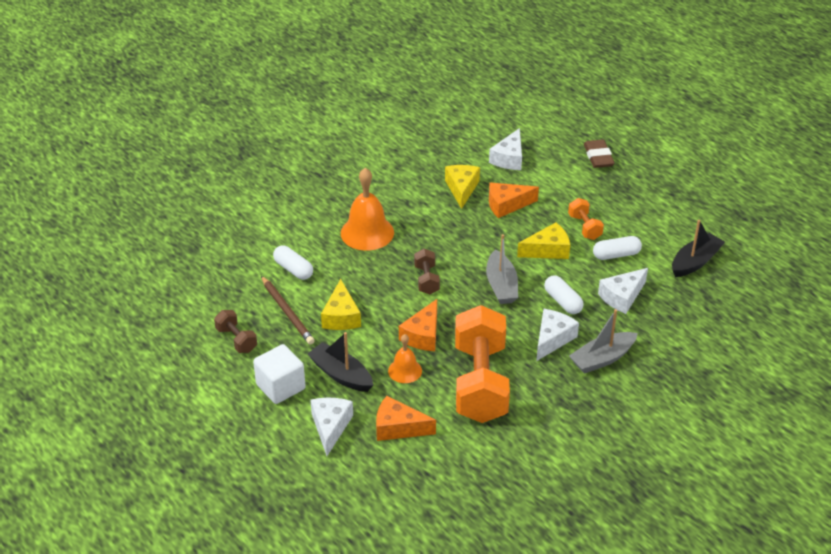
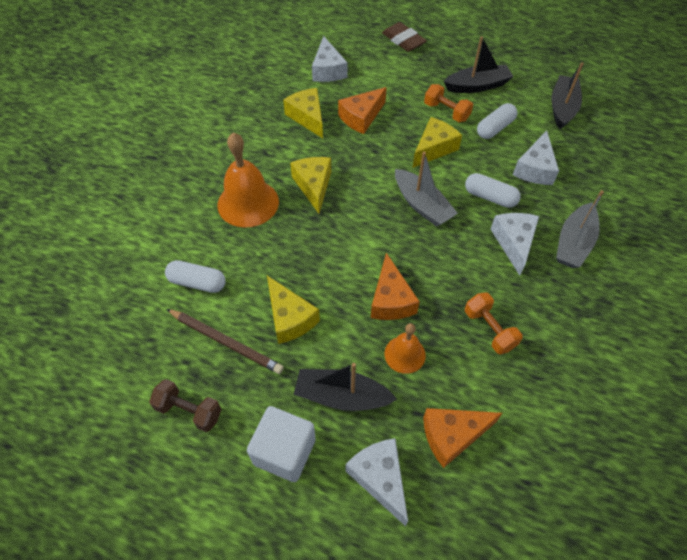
camera: 30 degrees left, 15 degrees up
brown dumbbell [414,249,440,294] -> none
orange dumbbell [455,305,510,423] -> orange dumbbell [465,293,523,354], size x0.44
none -> yellow cheese [290,157,331,214]
none -> black boat [444,36,514,93]

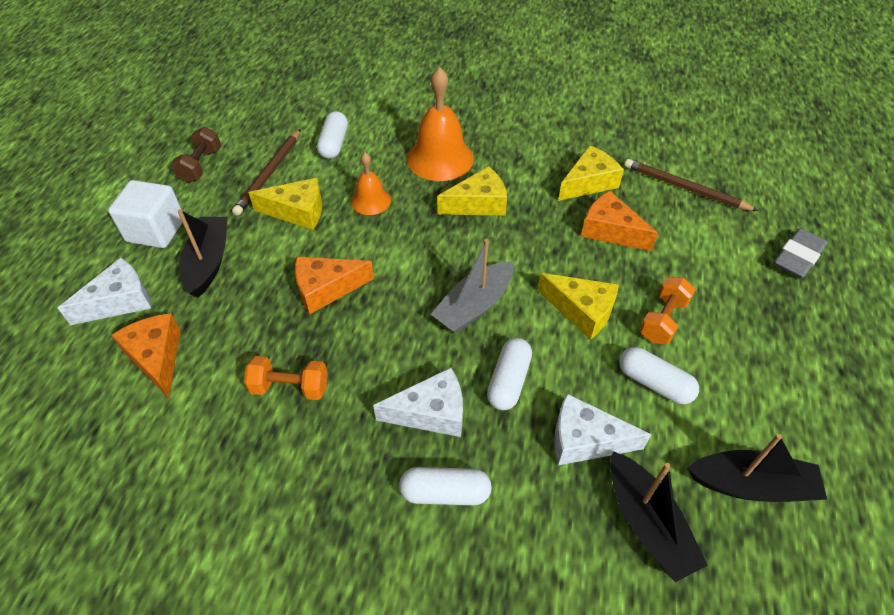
camera: 80 degrees right, 5 degrees down
yellow cheese [267,276,320,344] -> yellow cheese turned 135 degrees counterclockwise [248,178,322,230]
white cheese [312,36,348,82] -> brown pencil [624,159,758,211]
brown eraser [382,22,427,52] -> grey eraser [773,228,828,279]
orange bell [385,323,426,374] -> orange bell moved to [351,152,391,215]
black boat [444,36,514,93] -> black boat moved to [610,451,708,582]
orange dumbbell [465,293,523,354] -> orange dumbbell turned 45 degrees clockwise [244,356,328,400]
grey boat [556,190,604,268] -> white capsule [399,467,492,505]

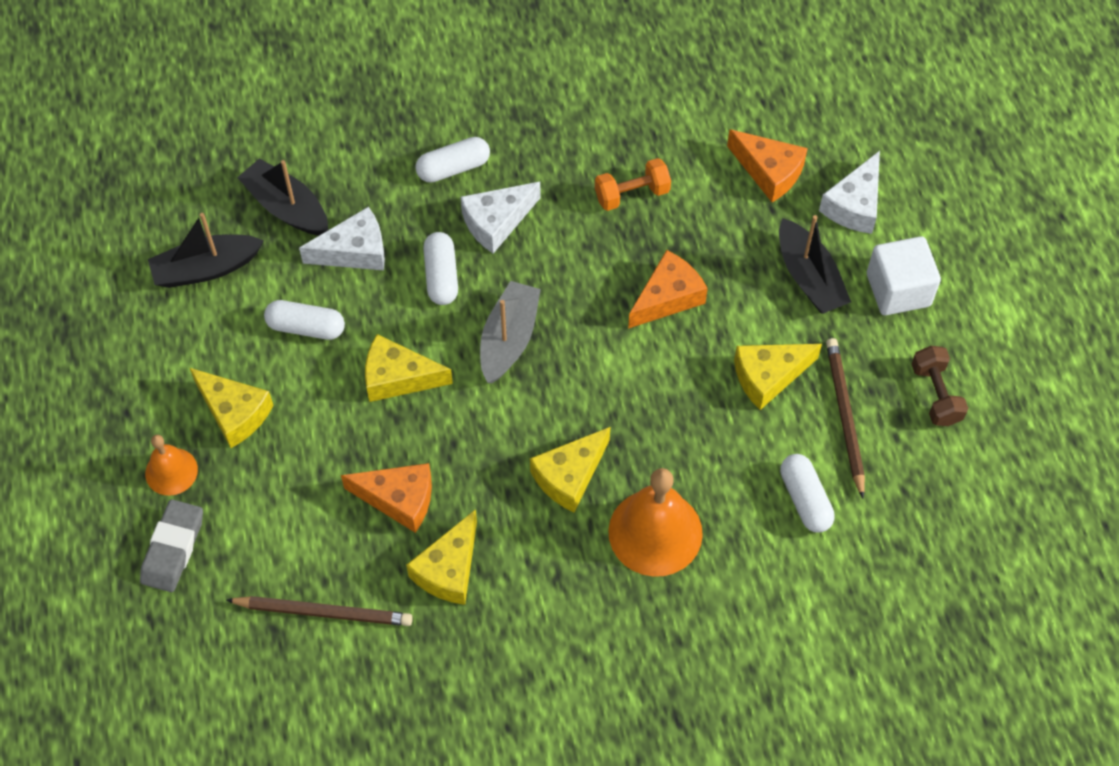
camera: 155 degrees right, 10 degrees up
orange bell [351,152,391,215] -> orange bell moved to [145,435,198,496]
orange dumbbell [640,277,696,344] -> none
none -> yellow cheese [190,368,274,448]

